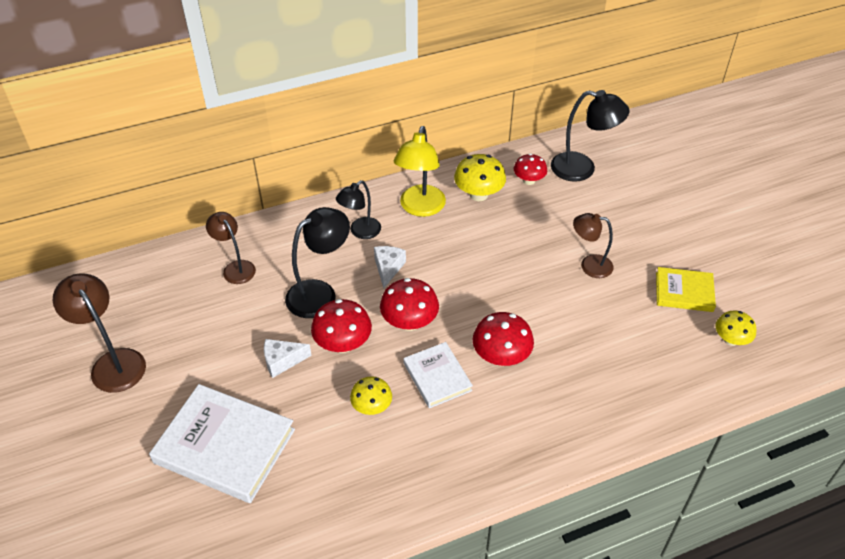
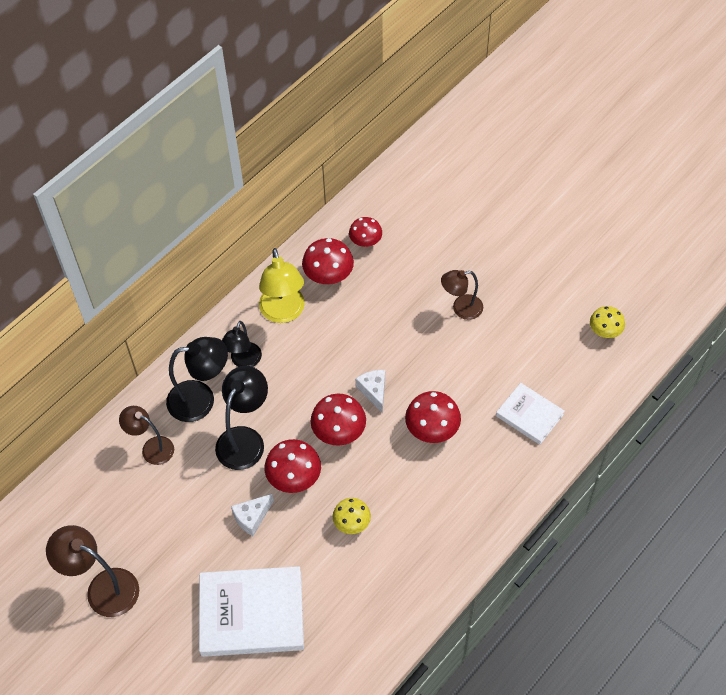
camera: 25 degrees left, 10 degrees up
white cheese [374,246,406,288] -> white cheese moved to [355,370,385,414]
white book [404,342,473,408] -> white book moved to [496,383,564,445]
yellow mushroom [454,154,506,201] -> red mushroom [302,238,354,284]
black lamp [551,90,630,182] -> black lamp moved to [166,337,228,422]
yellow book [656,267,716,312] -> none

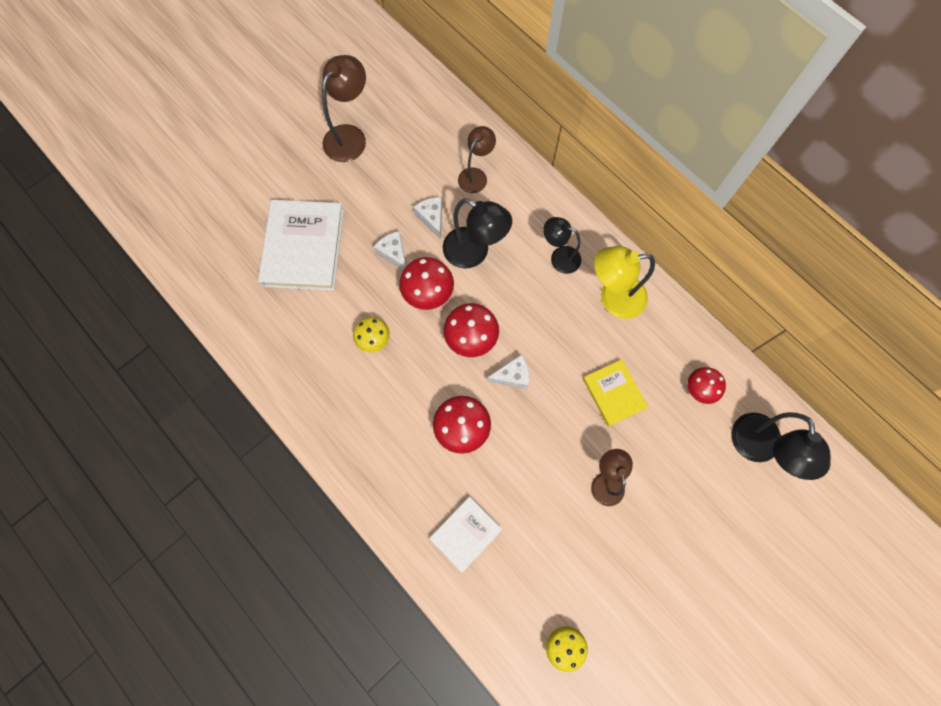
camera: 95 degrees right, 15 degrees up
black lamp [166,337,228,422] -> black lamp moved to [731,412,831,480]
red mushroom [302,238,354,284] -> none
none -> white cheese [413,197,442,240]
none -> yellow book [583,359,648,427]

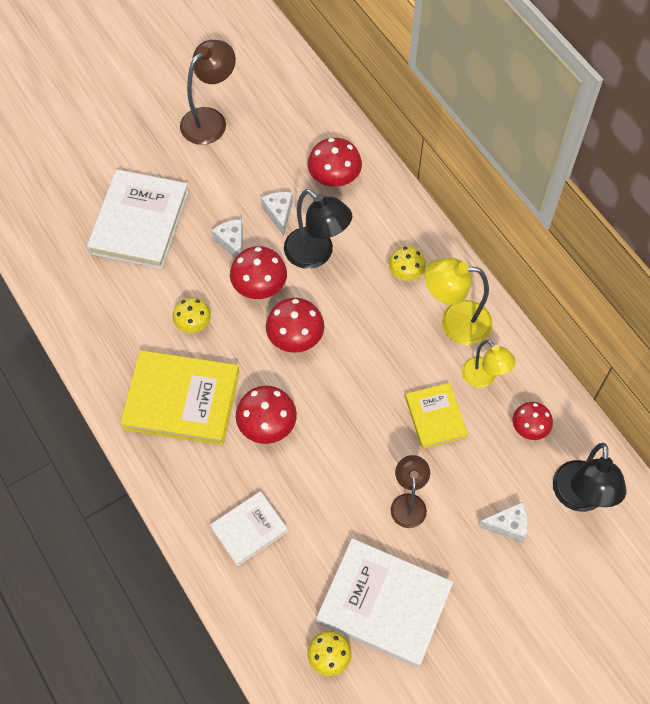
camera: 10 degrees right, 10 degrees down
brown lamp [458,126,496,193] -> red mushroom [308,138,362,187]
white cheese [487,354,530,389] -> white cheese moved to [478,502,528,543]
black lamp [543,217,581,274] -> yellow mushroom [388,246,426,281]
none -> yellow book [120,350,239,445]
none -> white book [316,538,453,668]
none -> yellow lamp [462,340,516,388]

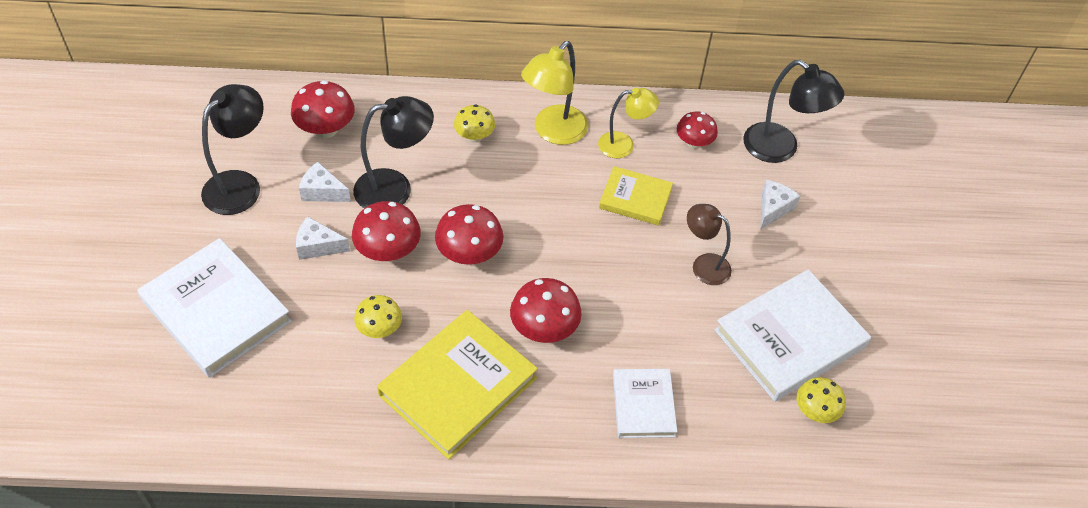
camera: 60 degrees left, 10 degrees down
brown lamp [180,40,236,145] -> none
none -> black lamp [201,84,264,215]

